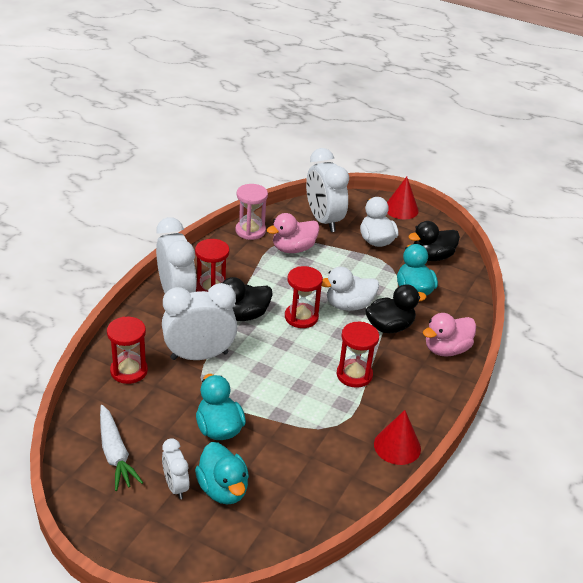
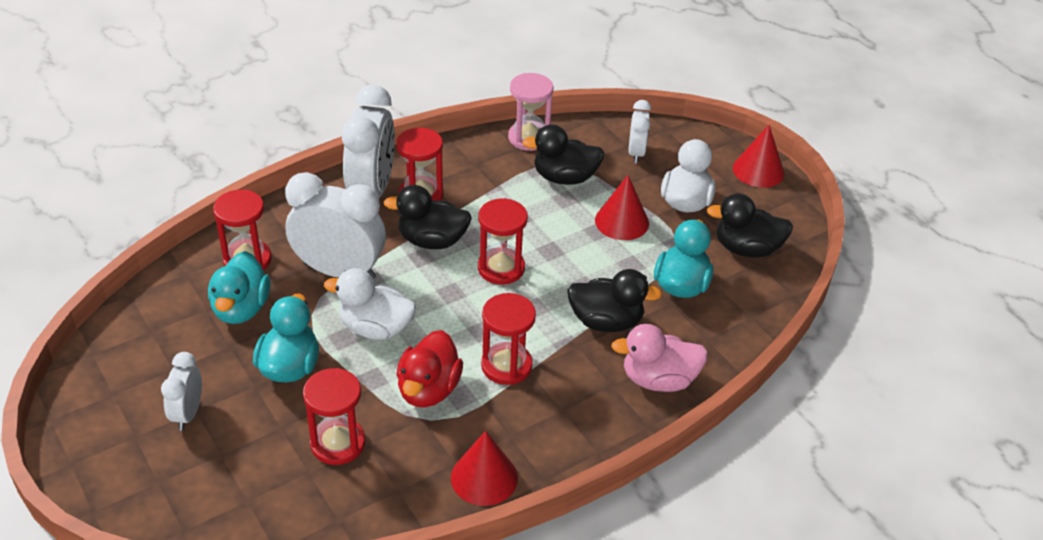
camera: 30 degrees right, 5 degrees up
white carrot [100,405,143,491] -> none
turquoise duck [195,442,249,505] -> turquoise duck moved to [208,251,271,324]
pink duck [267,213,320,253] -> black duck [522,124,605,185]
white clock [306,148,349,232] -> white clock [628,100,651,163], size x0.53
white duck [322,267,379,311] -> white duck moved to [324,268,416,340]
none -> red hourglass [303,368,366,465]
none -> red duck [397,330,463,407]
none -> red cone [595,175,649,240]

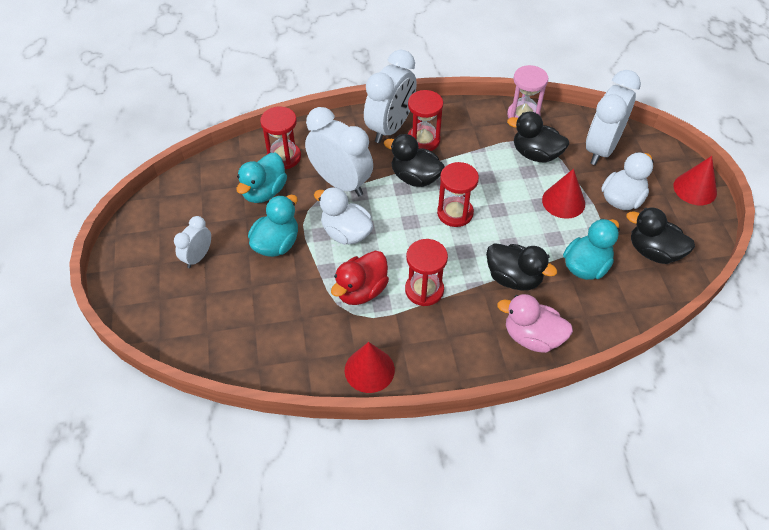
camera: 25 degrees right, 10 degrees up
red hourglass [303,368,366,465] -> none
white clock [628,100,651,163] -> white clock [586,70,641,165], size x1.88

